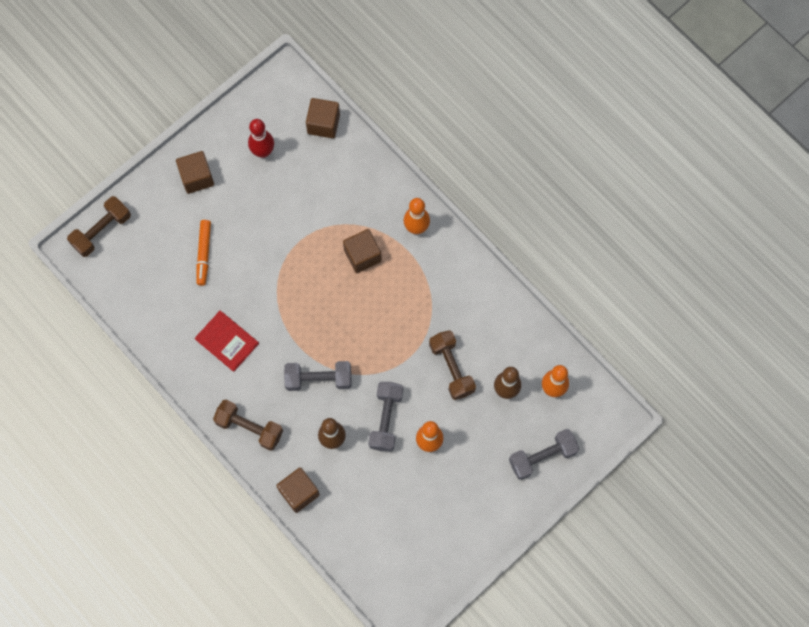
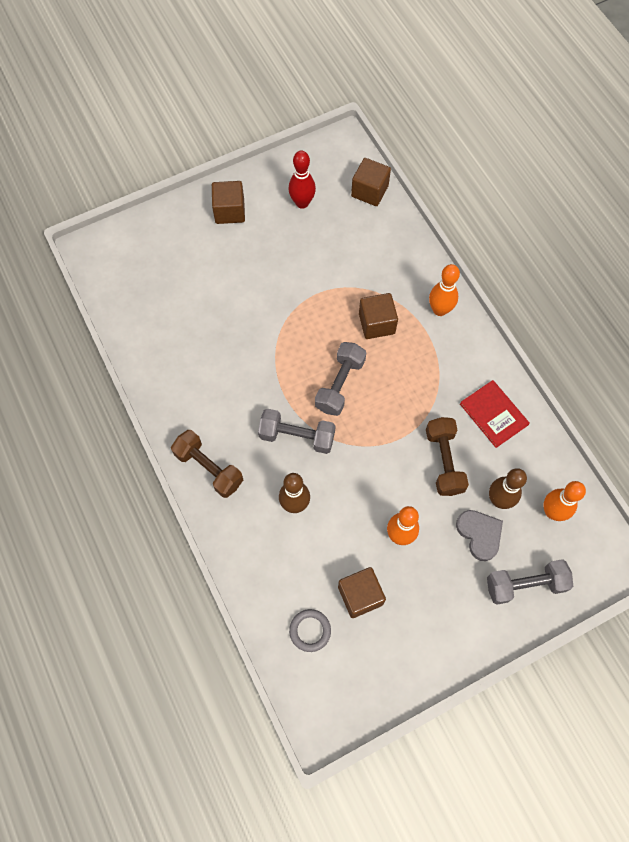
camera: 15 degrees right, 5 degrees down
brown dumbbell [67,196,131,257] -> none
red book [195,311,259,372] -> red book moved to [460,380,530,448]
orange marker [196,220,211,286] -> none
brown cube [276,467,320,513] -> brown cube moved to [338,567,386,618]
grey dumbbell [368,382,403,452] -> grey dumbbell moved to [315,342,366,416]
none -> grey ring [289,609,331,652]
none -> grey heart [456,510,503,561]

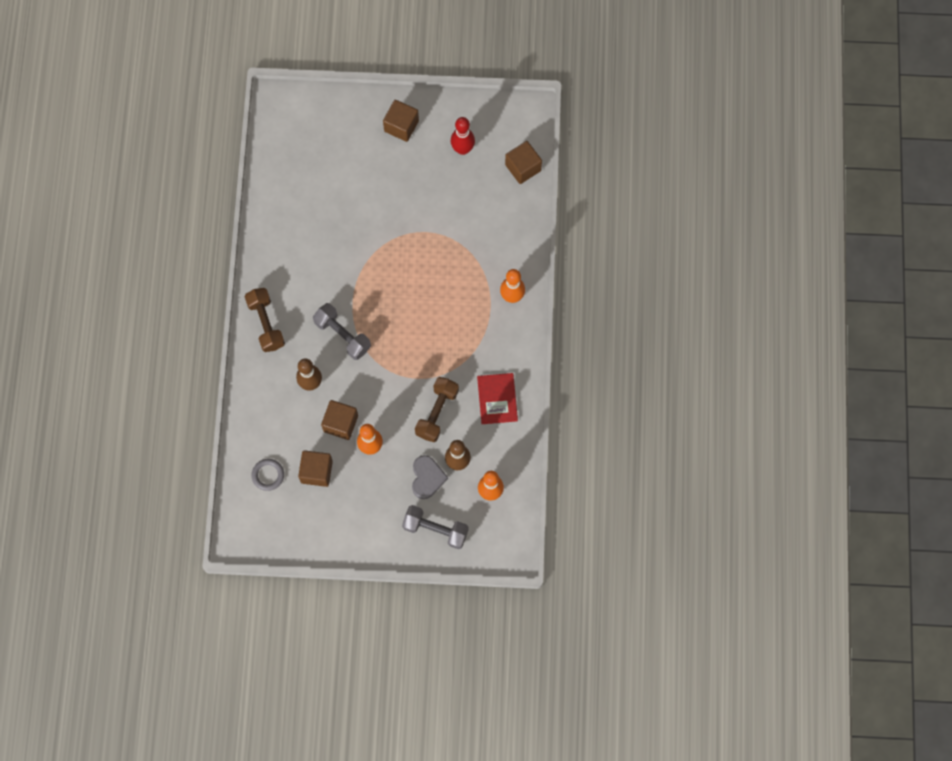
camera: 30 degrees right, 5 degrees up
grey dumbbell [315,342,366,416] -> none
brown cube [359,293,398,339] -> brown cube moved to [321,400,358,440]

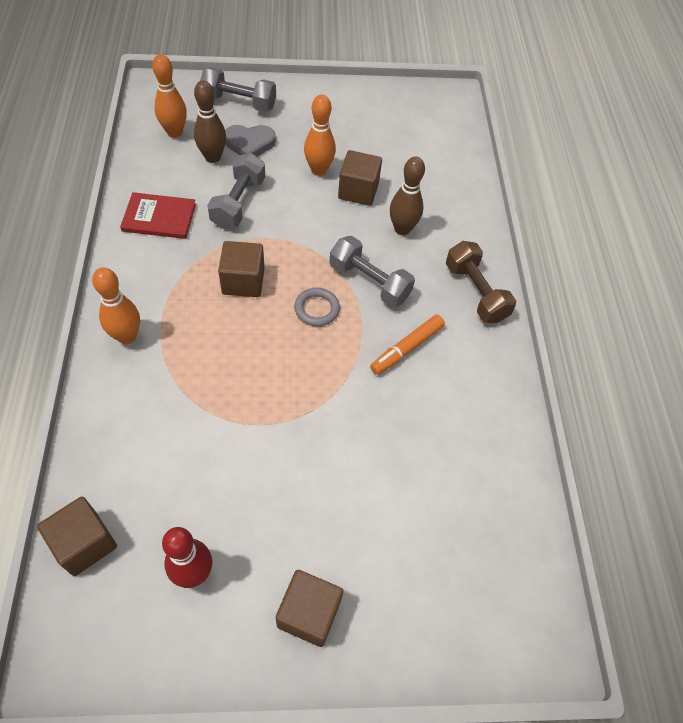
camera: 170 degrees right, 15 degrees down
grey ring [252,459,284,491] -> grey ring moved to [294,288,340,326]
brown cube [298,450,333,487] -> brown cube moved to [218,241,265,297]
grey heart [412,455,448,499] -> grey heart turned 90 degrees counterclockwise [225,125,276,157]
brown dumbbell [415,377,459,442] -> grey dumbbell [207,153,265,229]
red book [477,373,518,424] -> red book turned 75 degrees counterclockwise [120,192,196,239]
none -> orange marker [370,315,445,375]

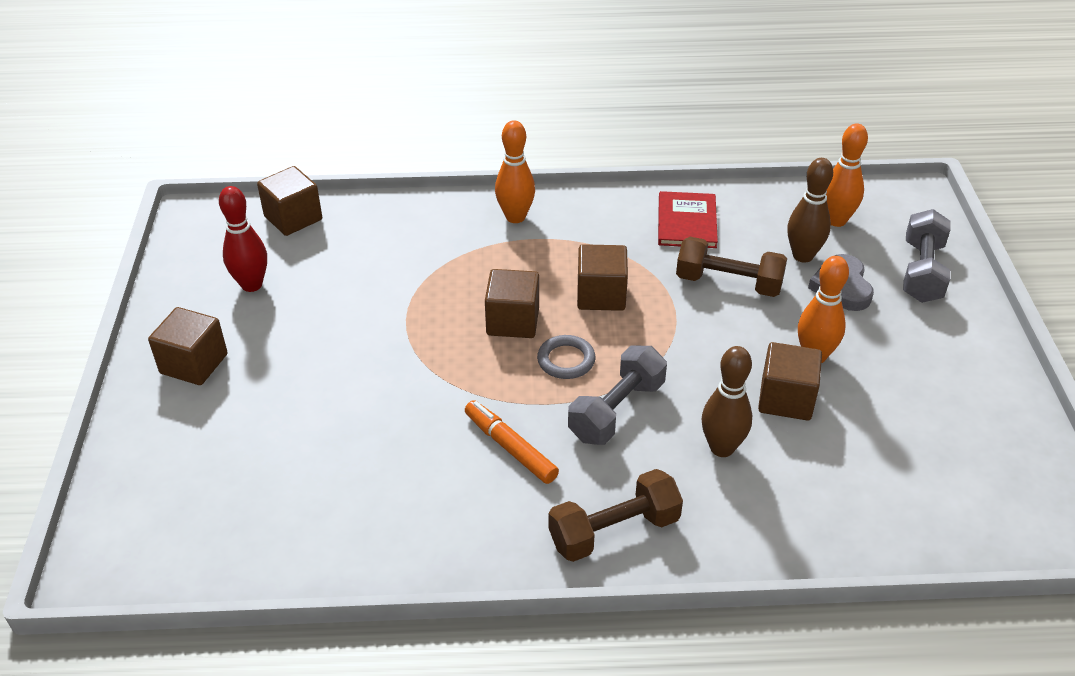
camera: 95 degrees right, 15 degrees down
grey dumbbell [207,153,265,229] -> brown dumbbell [676,237,787,297]
none -> brown cube [485,269,539,338]

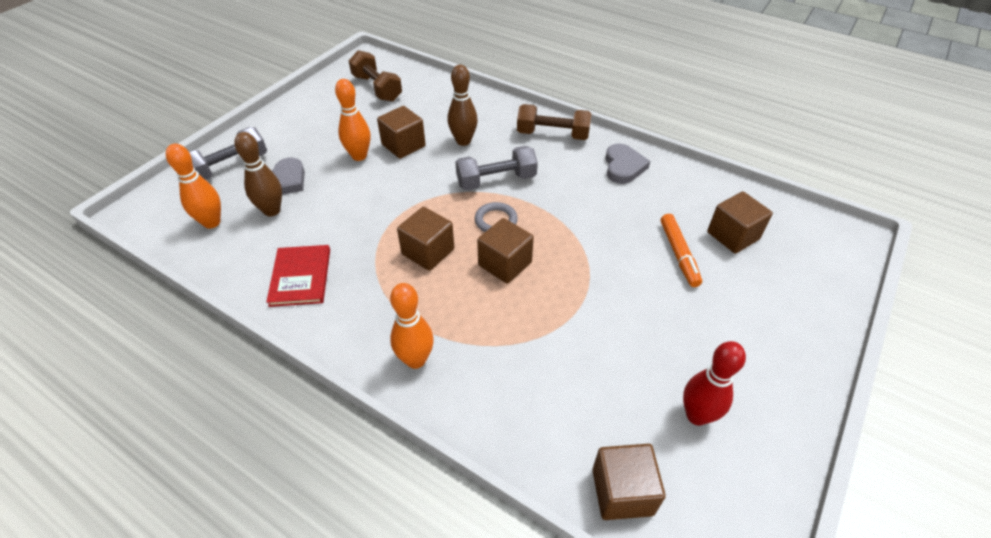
camera: 145 degrees left, 5 degrees up
brown cube [148,307,228,385] -> brown cube moved to [707,191,773,254]
orange marker [465,400,559,484] -> orange marker moved to [661,214,702,287]
red book [658,191,718,248] -> red book turned 45 degrees counterclockwise [266,245,330,307]
brown dumbbell [676,237,787,297] -> brown dumbbell moved to [349,50,402,102]
none -> grey heart [605,143,650,184]

